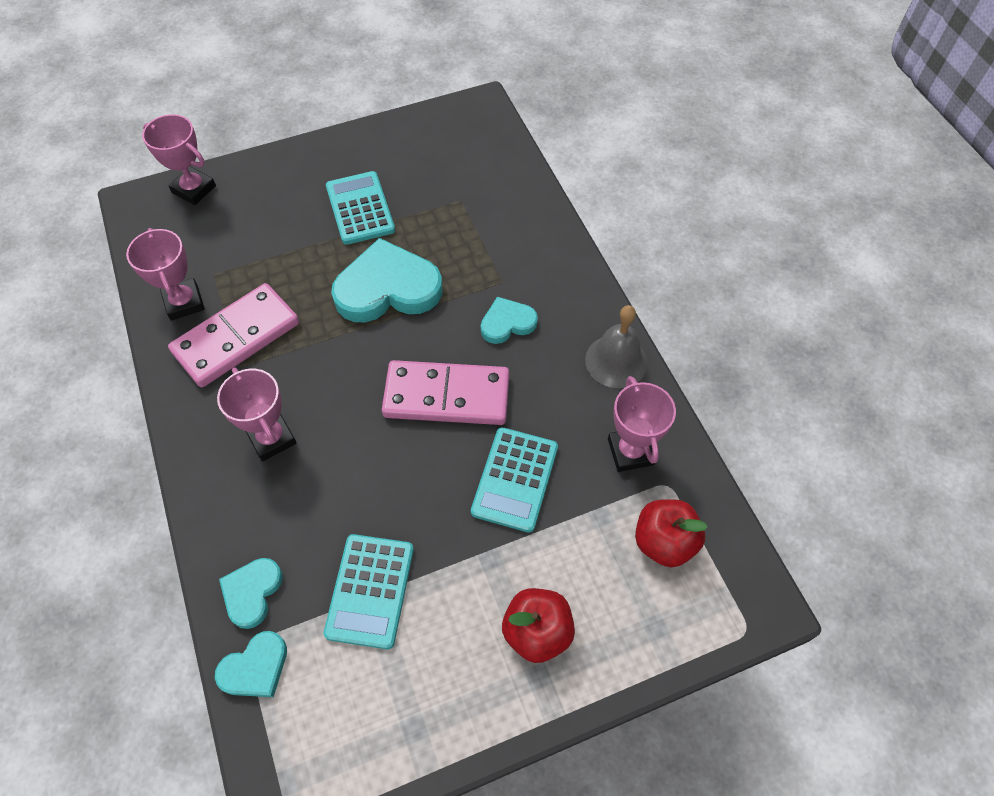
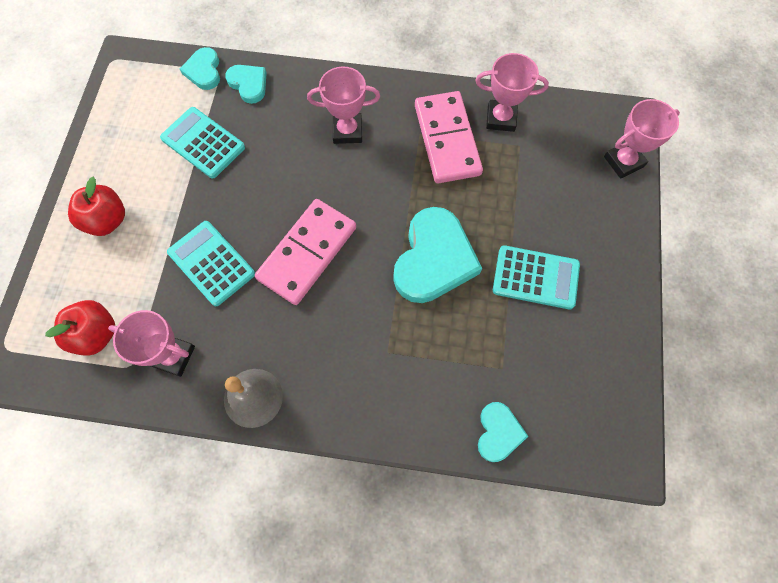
camera: 120 degrees right, 10 degrees up
turquoise heart [481,297,538,344] -> turquoise heart moved to [478,402,528,462]

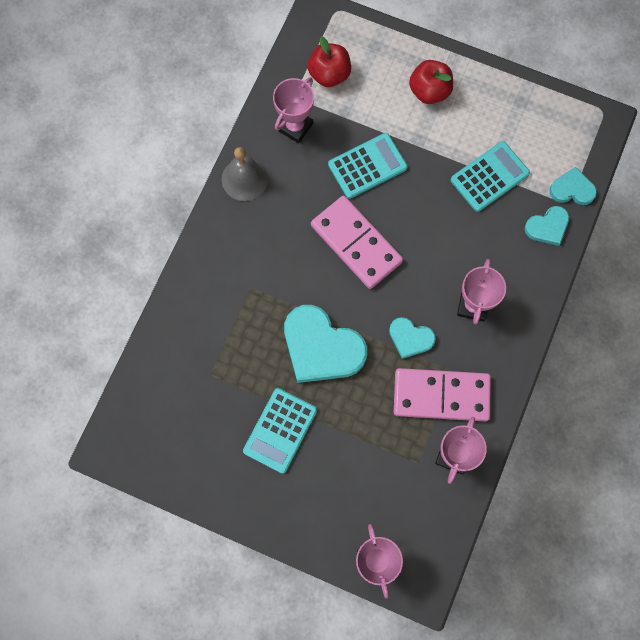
camera: 105 degrees right, 5 degrees up
turquoise heart [478,402,528,462] -> turquoise heart moved to [389,317,436,359]

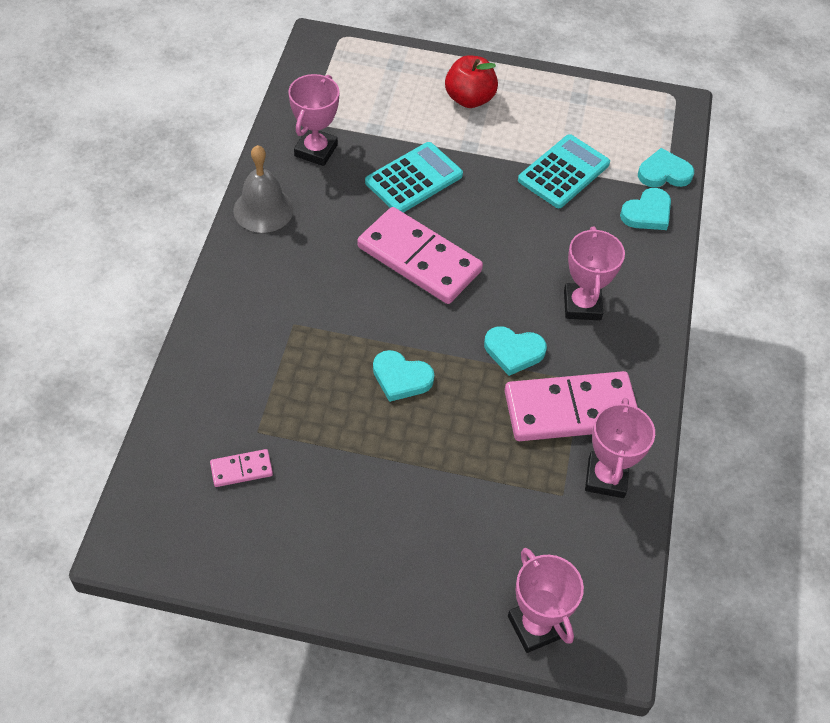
camera: 15 degrees left, 20 degrees down
turquoise calculator [243,388,317,474] -> none
turquoise heart [284,305,367,383] -> turquoise heart [373,350,434,402], size x0.53
red apple [308,36,351,87] -> none
none -> pink domino [210,449,273,487]

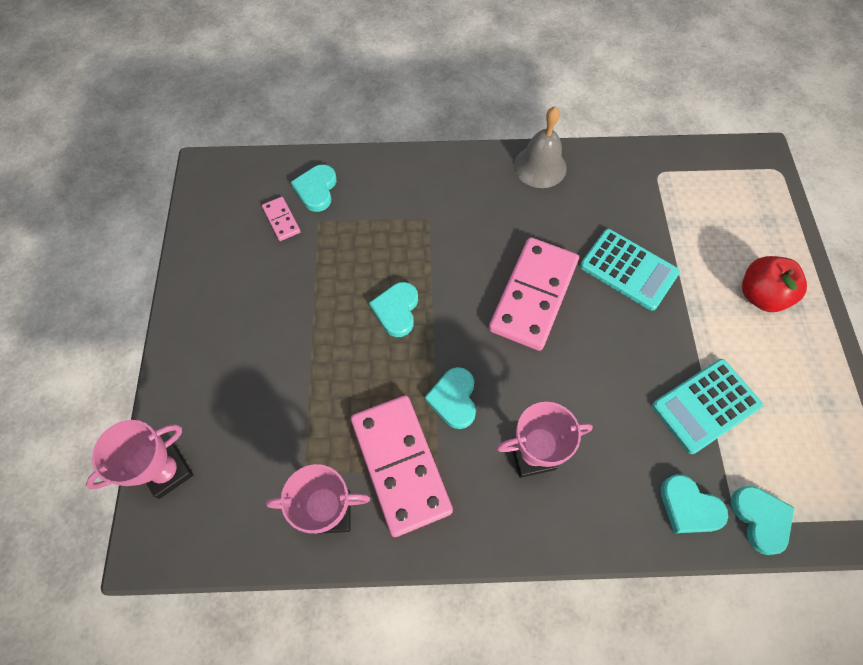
camera: 80 degrees right, 10 degrees up
pink trophy [288,74,340,166] -> none
turquoise calculator [518,134,610,208] -> turquoise calculator turned 120 degrees clockwise [652,359,763,454]
none -> turquoise heart [291,165,336,212]

